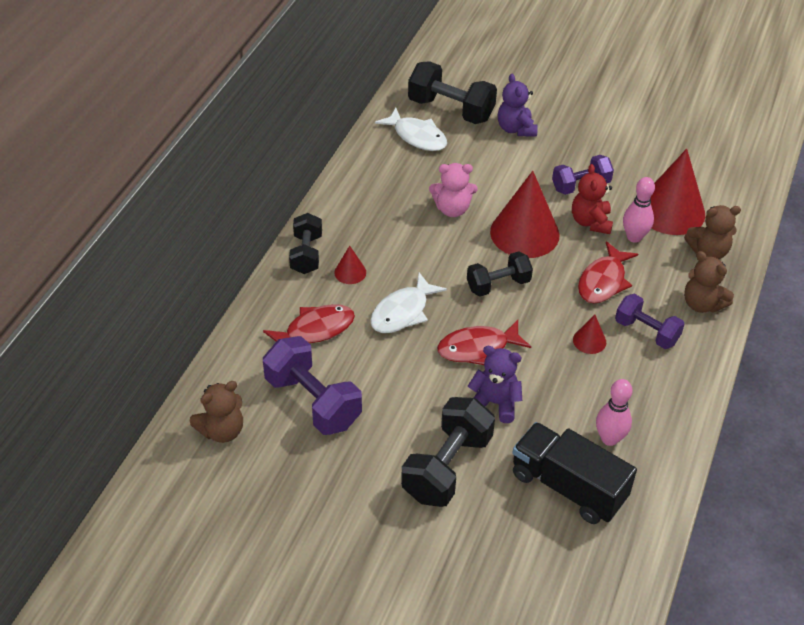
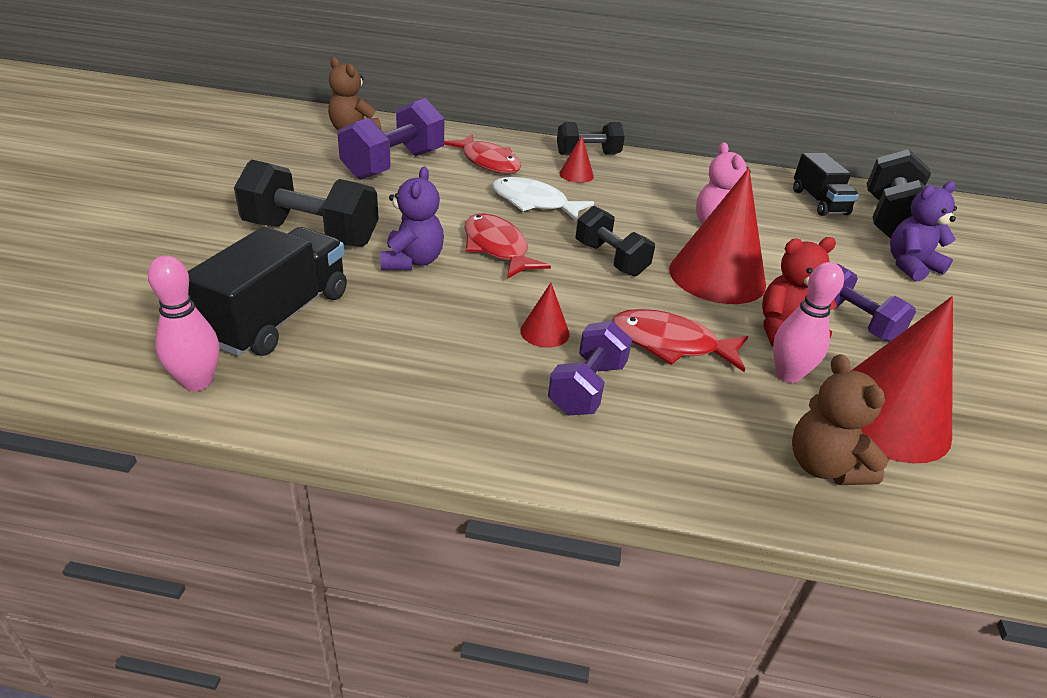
camera: 75 degrees right, 10 degrees down
white fish [375,108,447,151] -> black truck [793,153,859,216]
pink bowling pin [596,379,633,446] -> pink bowling pin moved to [148,256,219,391]
brown teddy bear [684,251,734,313] -> none

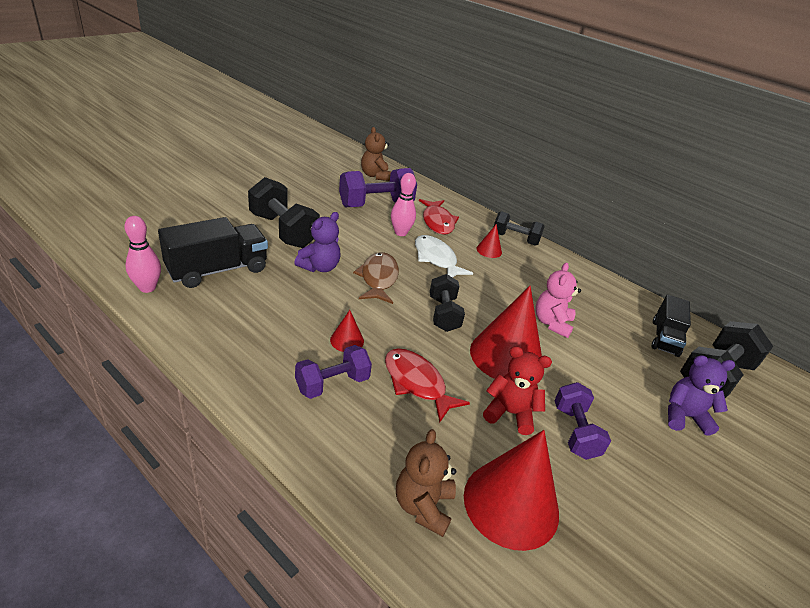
camera: 30 degrees right, 0 degrees up
red fish [464,213,551,279] -> brown fish [353,252,399,304]
pink bowling pin [773,262,844,383] -> pink bowling pin moved to [391,173,416,236]

